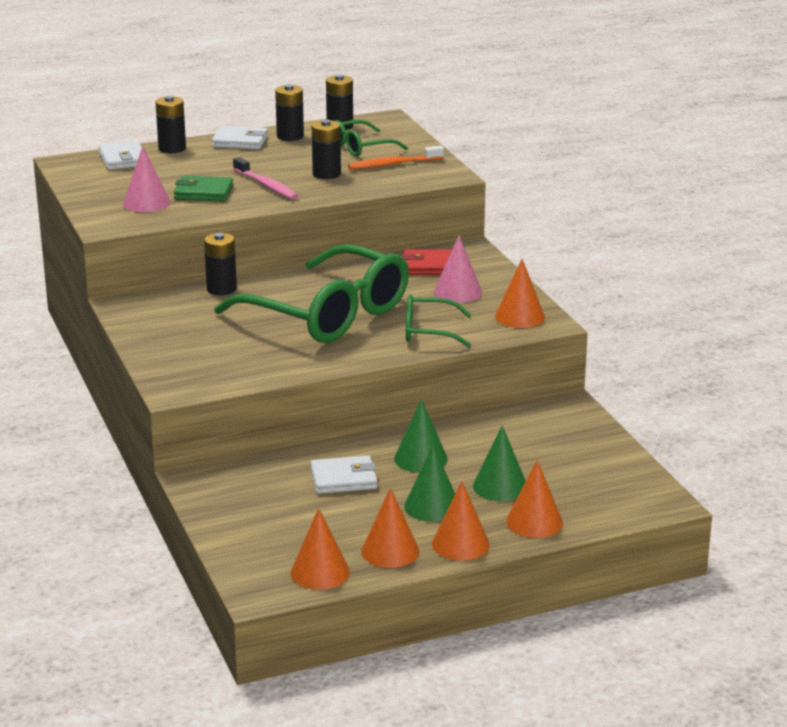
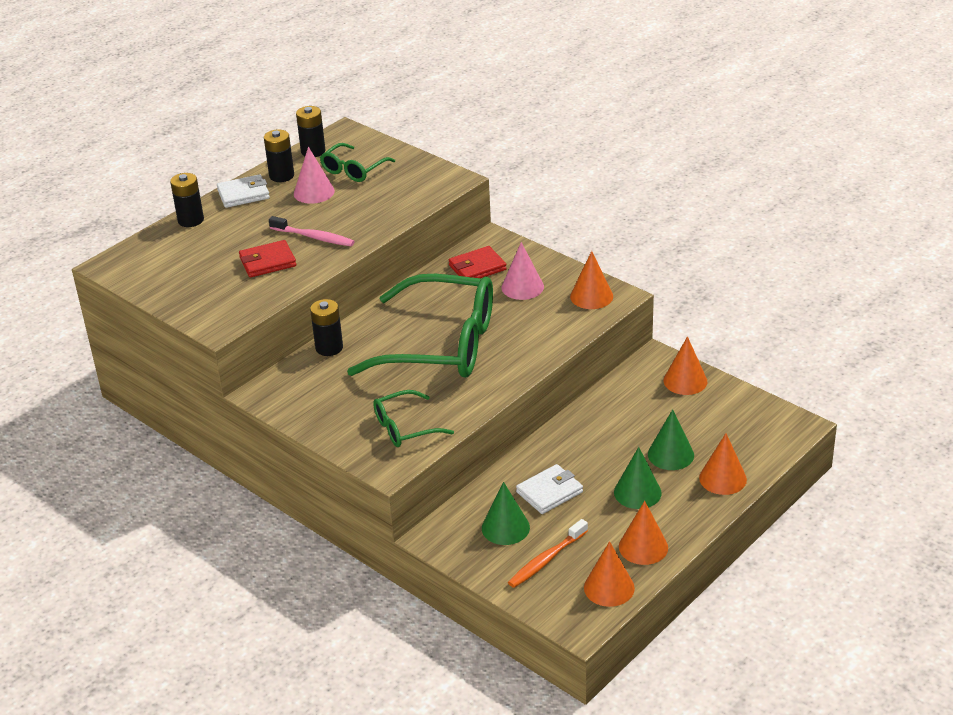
camera: 25 degrees left, 10 degrees up
white wallet [99,141,142,170] -> none
pink cone [123,146,171,213] -> pink cone moved to [294,147,335,204]
green wallet [174,176,233,202] -> red wallet [239,240,296,277]
black battery [312,120,341,179] -> none
orange toothbrush [348,145,444,170] -> orange toothbrush moved to [508,519,588,588]
green cone [394,399,448,473] -> green cone moved to [482,482,530,545]
green glasses [406,295,472,347] -> green glasses moved to [373,390,454,447]
orange cone [432,481,490,561] -> orange cone moved to [663,336,708,395]

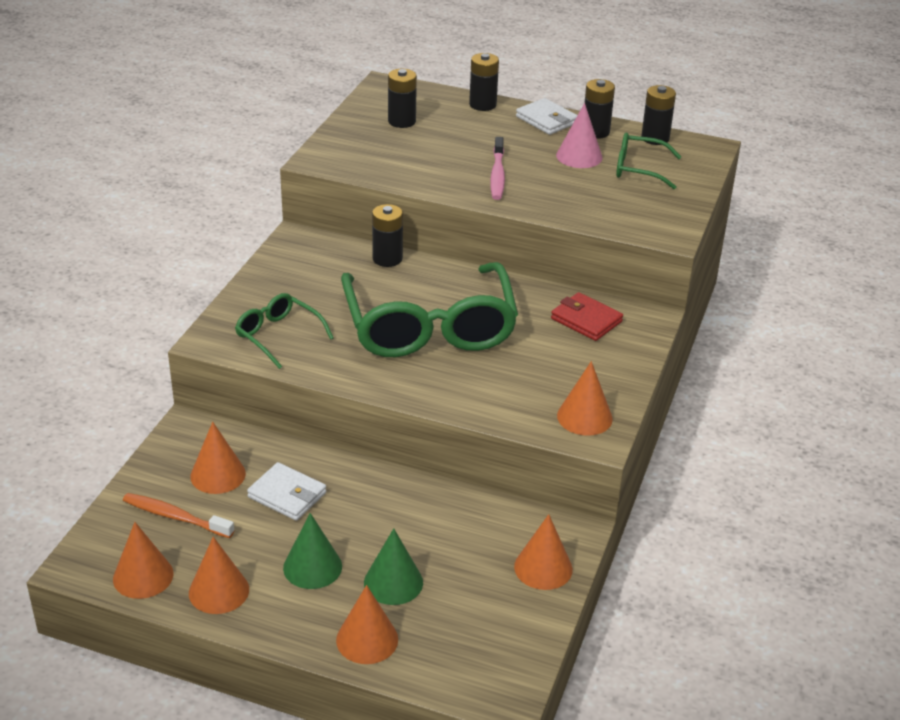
camera: 65 degrees right, 0 degrees up
red wallet [239,240,296,277] -> none
green cone [482,482,530,545] -> orange cone [190,422,246,494]
pink cone [502,242,544,300] -> none
none -> black battery [388,69,417,128]

